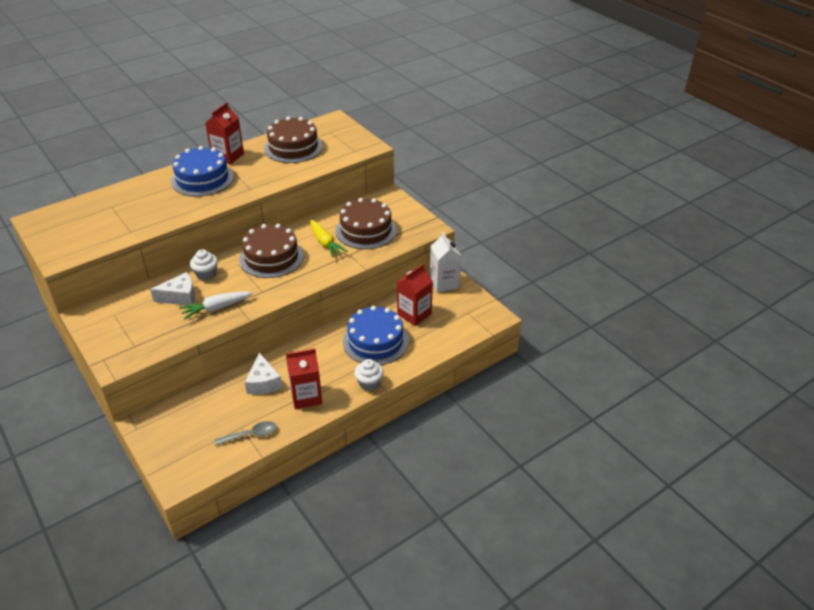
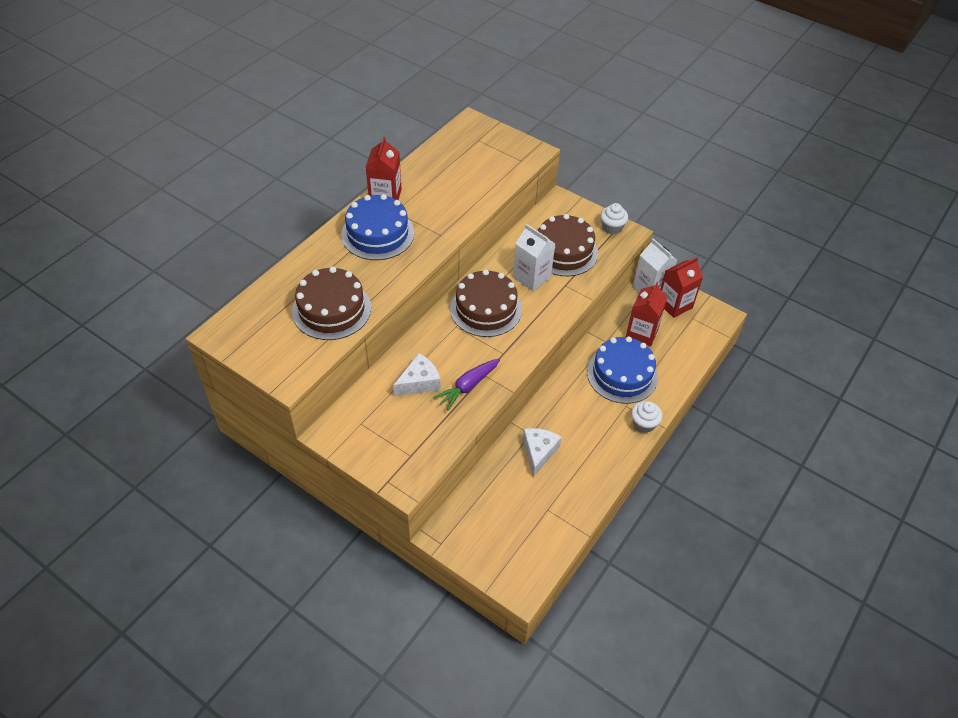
camera: 20 degrees left, 10 degrees up
white carrot [179,291,253,320] -> purple carrot [433,358,500,411]
white cupcake [190,249,218,280] -> white cupcake moved to [600,203,628,234]
grey spoon [214,421,277,446] -> none
white cheese [245,353,282,395] -> white cheese turned 135 degrees counterclockwise [523,428,562,477]
brown cake [264,116,323,163] -> brown cake moved to [292,267,371,340]
red carton [286,349,322,409] -> red carton moved to [660,257,703,318]
yellow carrot [310,220,348,258] -> white carton [513,224,555,291]

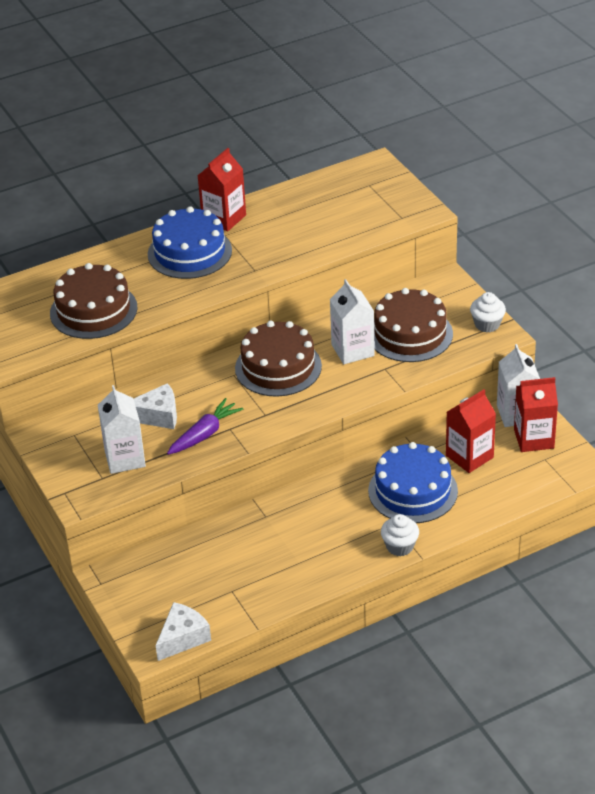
camera: 30 degrees right, 10 degrees down
purple carrot [433,358,500,411] -> purple carrot turned 150 degrees clockwise [167,398,243,455]
white cheese [523,428,562,477] -> white cheese moved to [155,602,211,661]
none -> white carton [98,385,146,474]

